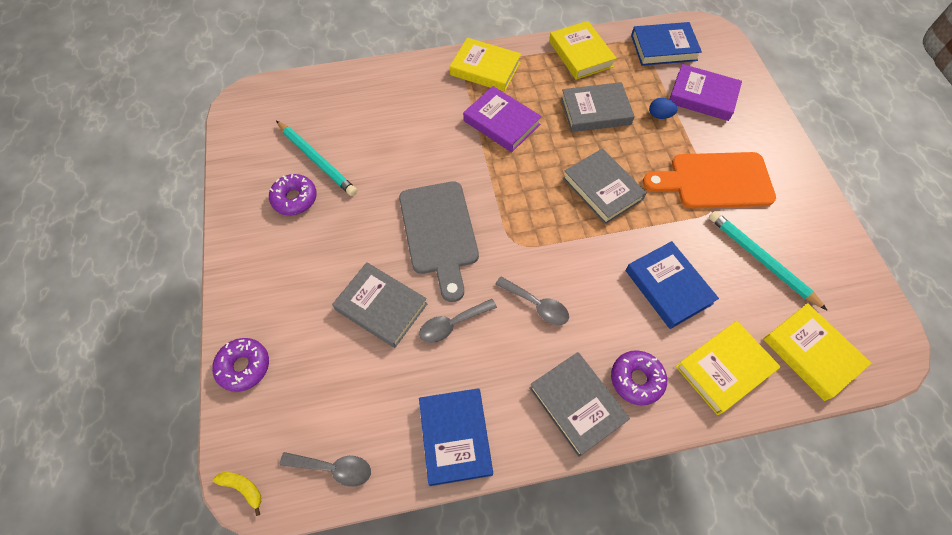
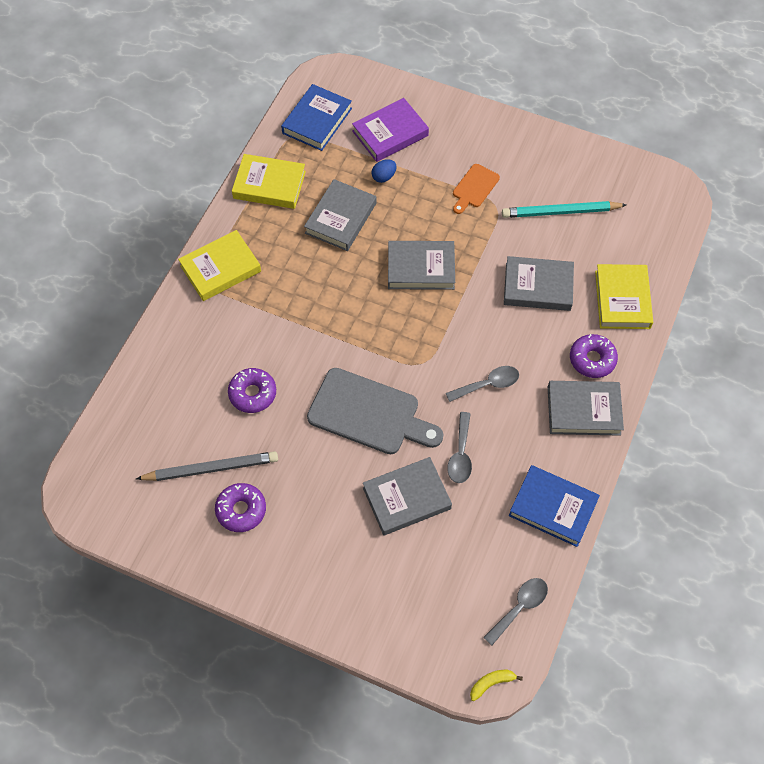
camera: 55 degrees left, 0 degrees up
purple donut [212,338,269,392] -> purple donut moved to [228,368,276,413]
turquoise pencil [276,121,357,196] -> grey pencil [136,451,278,481]
purple book [463,86,542,152] -> none
blue book [625,241,719,329] -> grey book [504,256,574,311]
orange cutting board [643,152,776,208] -> orange cutting board [453,164,500,214], size x0.52
yellow book [763,303,872,401] -> none

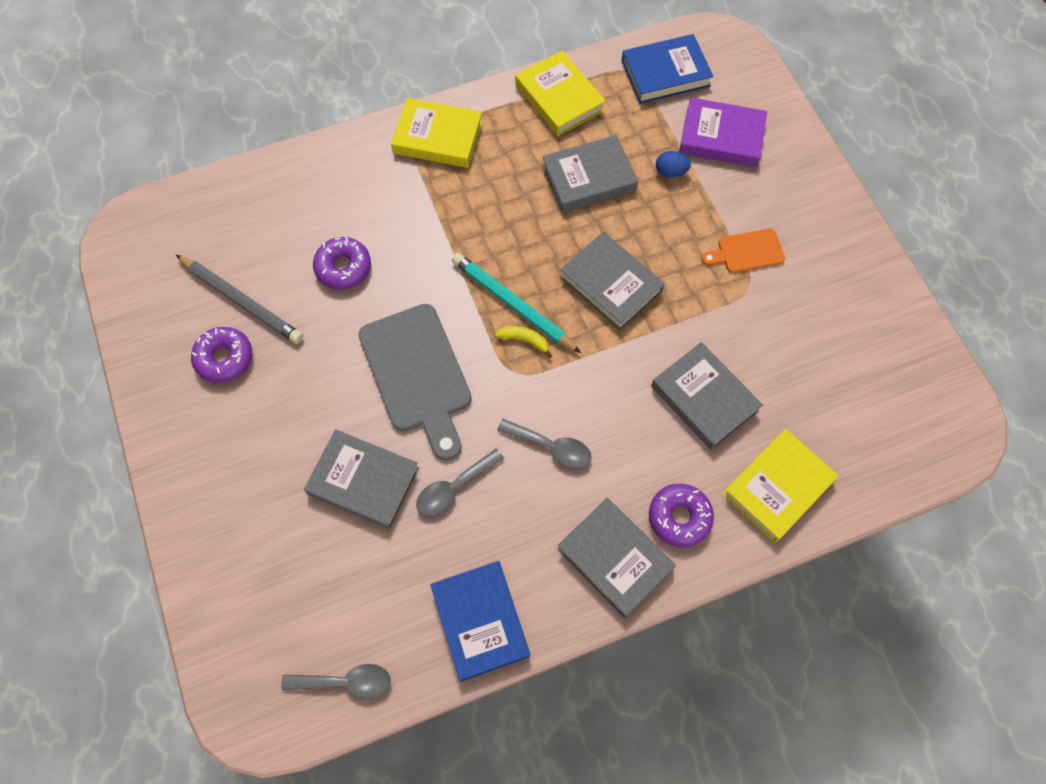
camera: 45 degrees right, 5 degrees up
yellow banana [470,670,523,701] -> yellow banana moved to [495,326,552,358]
turquoise pencil [502,201,626,218] -> turquoise pencil moved to [452,253,581,353]

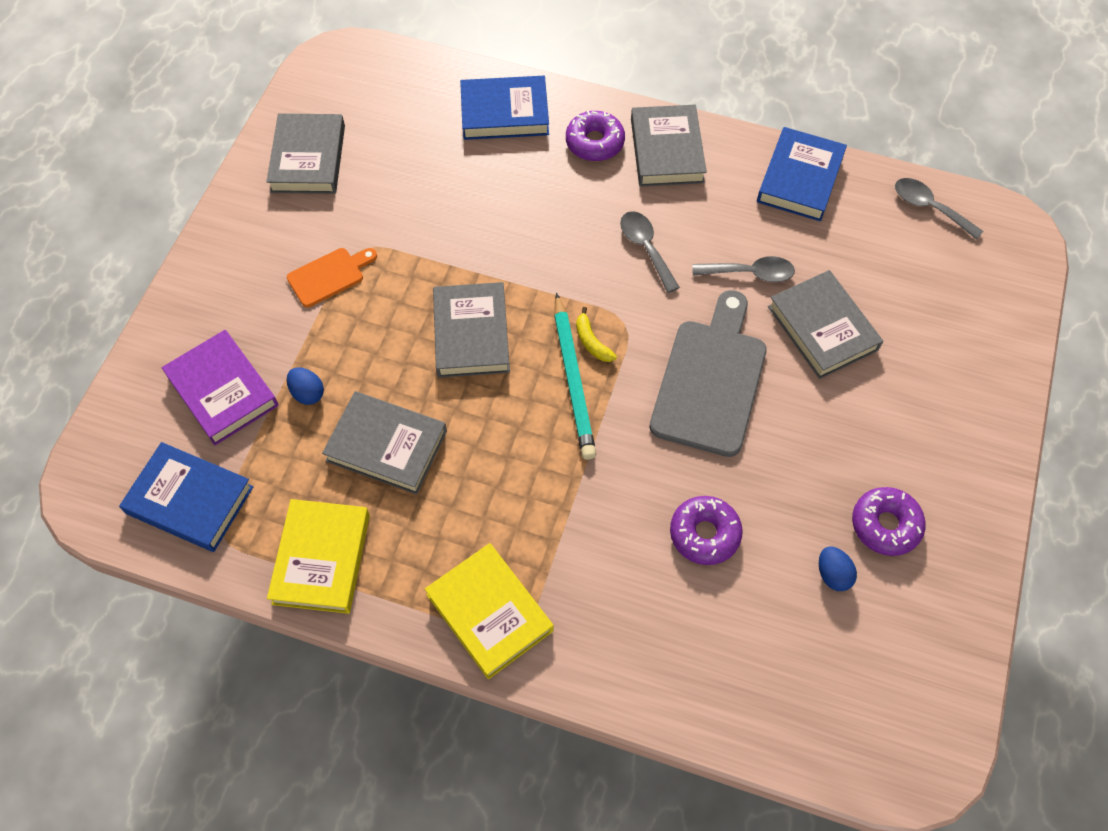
camera: 140 degrees left, 5 degrees down
grey pencil [176,255,303,344] -> blue egg [819,546,857,591]
grey book [651,342,763,450] -> grey book moved to [266,113,345,194]
orange cutting board [701,228,785,273] -> orange cutting board turned 60 degrees counterclockwise [287,248,377,308]
yellow book [722,429,839,543] -> blue book [460,76,549,140]

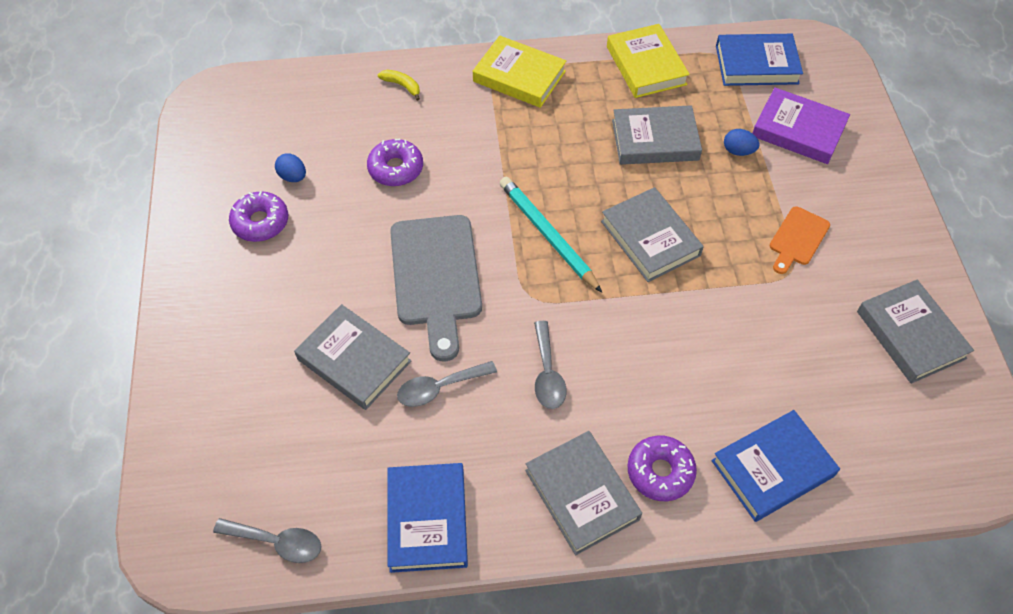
camera: 155 degrees right, 5 degrees down
yellow banana [576,307,617,362] -> yellow banana moved to [378,70,420,101]
grey spoon [620,211,680,293] -> grey spoon turned 45 degrees clockwise [534,321,567,409]

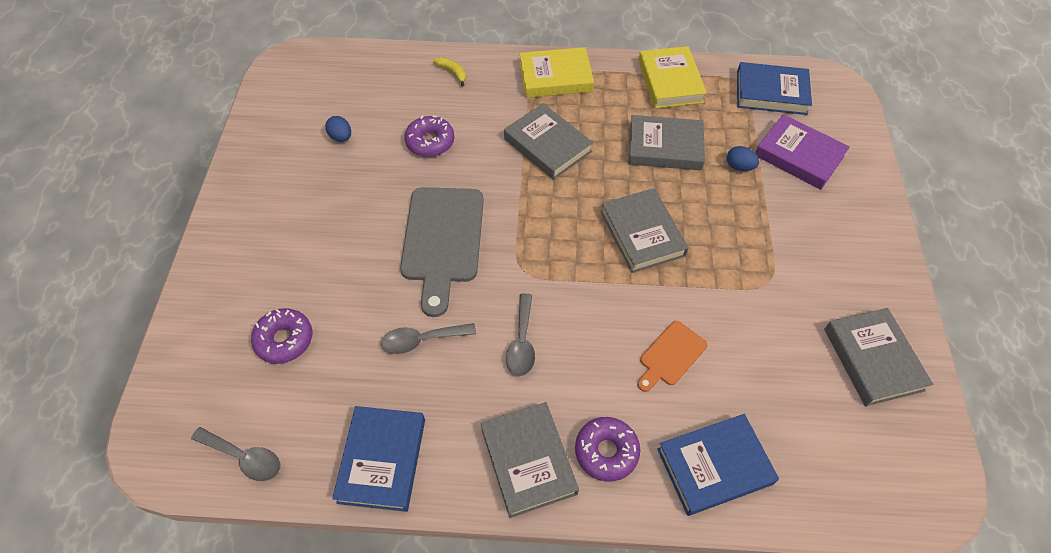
camera: 10 degrees right, 0 degrees up
purple donut [229,191,288,242] -> purple donut moved to [251,308,312,364]
grey book [294,304,411,410] -> grey book moved to [504,103,593,180]
yellow book [473,36,566,108] -> yellow book turned 45 degrees counterclockwise [520,47,594,98]
turquoise pencil [500,177,602,293] -> none
orange cutting board [770,206,830,274] -> orange cutting board moved to [637,321,708,392]

